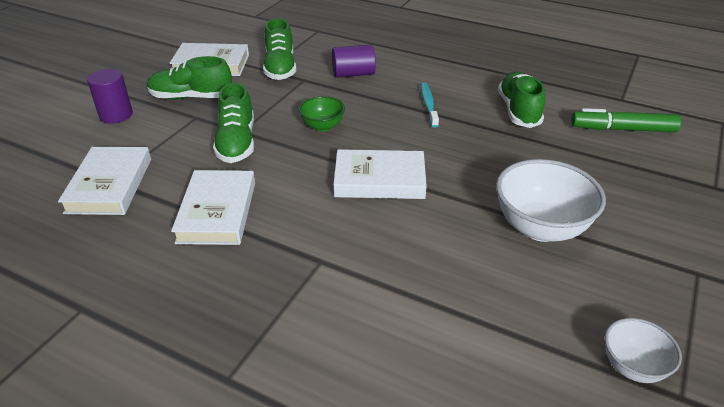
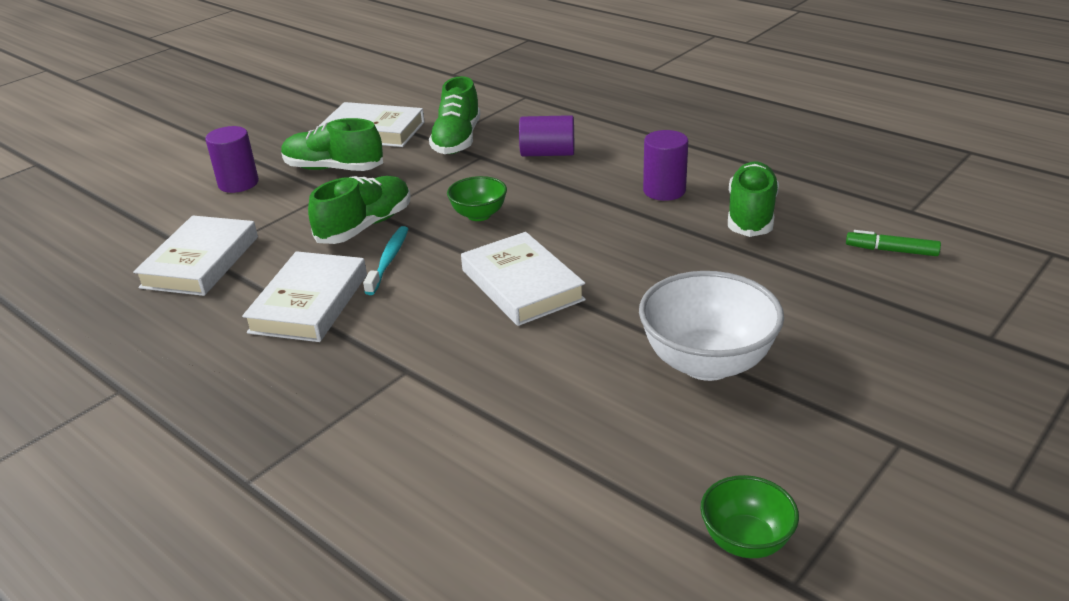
camera: 15 degrees right, 5 degrees down
green shoe [213,83,254,163] -> green shoe turned 150 degrees counterclockwise [308,176,410,244]
white book [333,149,427,199] -> white book turned 45 degrees clockwise [461,232,586,326]
turquoise toothbrush [421,82,439,128] -> turquoise toothbrush moved to [363,226,408,295]
green marker [571,108,681,132] -> green marker [846,230,941,256], size x0.60
white bowl [605,318,682,383] -> green bowl [700,475,799,558]
none -> purple cylinder [643,130,688,201]

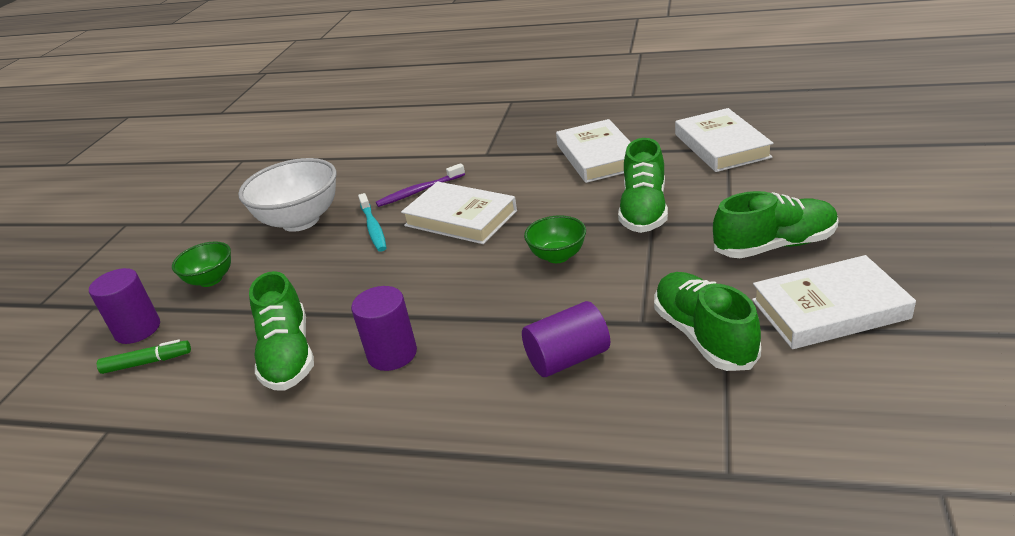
camera: 155 degrees right, 0 degrees up
purple cylinder [205,126,259,193] -> purple cylinder moved to [89,268,160,344]
turquoise toothbrush [363,226,408,295] -> turquoise toothbrush moved to [358,193,386,252]
green bowl [700,475,799,558] -> green bowl moved to [172,241,231,287]
none -> purple toothbrush [376,163,465,207]

